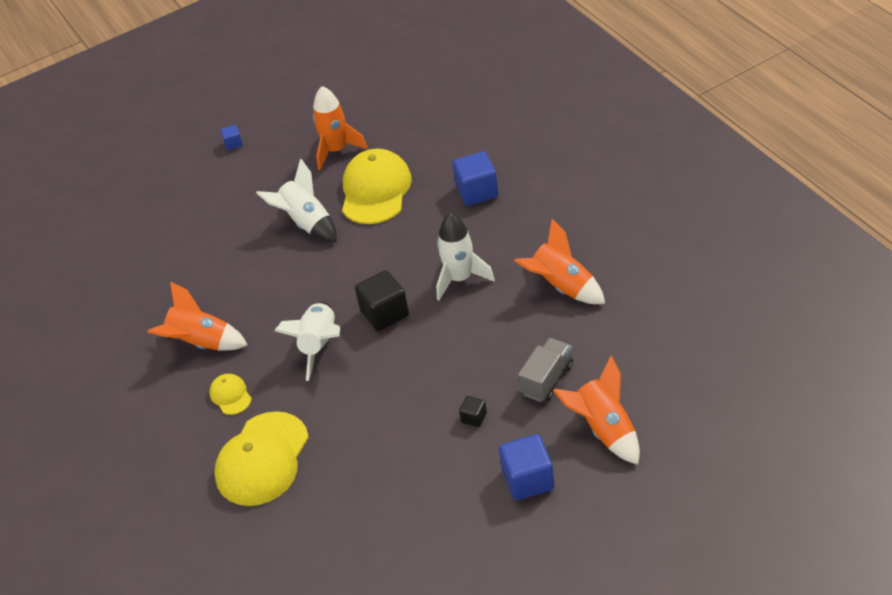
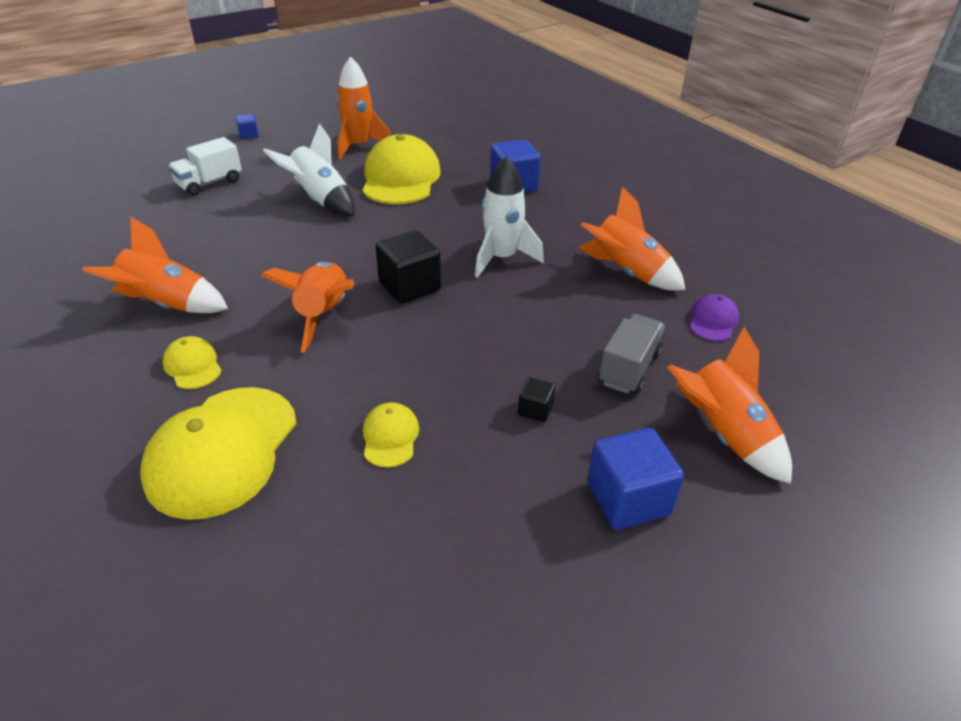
camera: 10 degrees left, 5 degrees down
white rocket [274,302,340,381] -> orange rocket [261,262,354,353]
none -> white truck [168,137,242,196]
none -> yellow cap [363,402,419,467]
none -> purple cap [690,294,739,341]

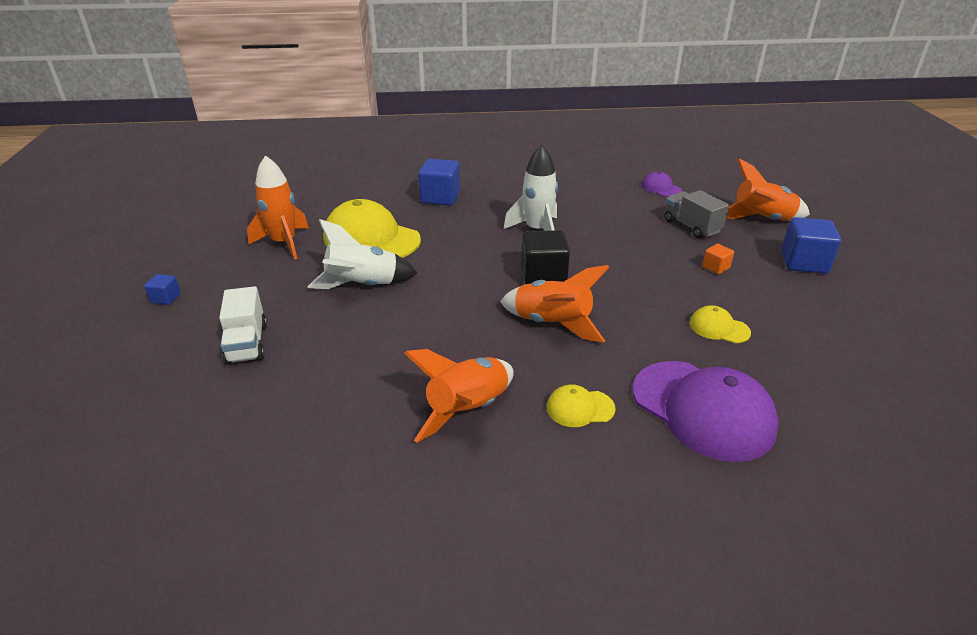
camera: 60 degrees left, 5 degrees down
yellow cap [141,387,297,520] -> purple cap [633,361,779,462]
black cube [518,377,556,422] -> orange cube [702,244,734,274]
orange rocket [578,186,685,291] -> none

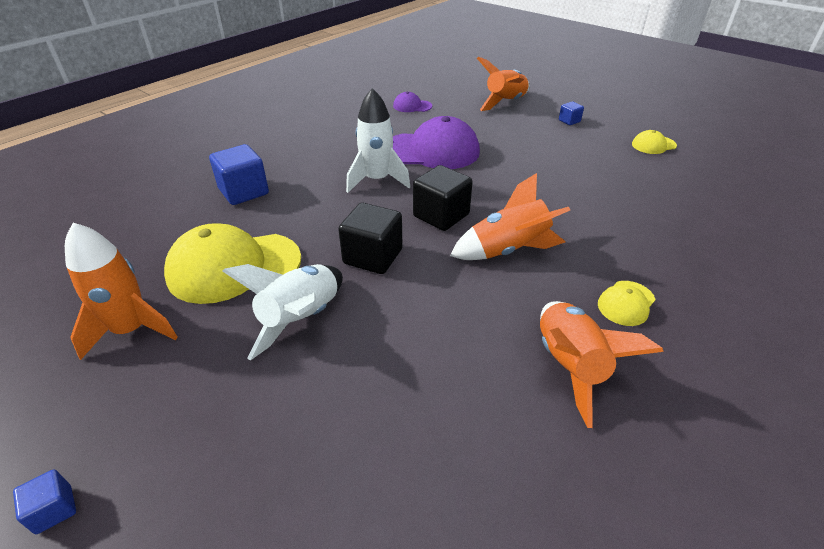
camera: 45 degrees left, 5 degrees up
white truck [219,286,267,365] -> none
purple cap [633,361,779,462] -> purple cap moved to [393,116,480,169]
grey truck [664,190,729,238] -> none
yellow cap [689,305,751,343] -> yellow cap moved to [632,130,677,154]
orange cube [702,244,734,274] -> none
blue cube [781,217,841,274] -> blue cube [559,101,584,125], size x0.51
none -> black cube [338,203,402,274]

